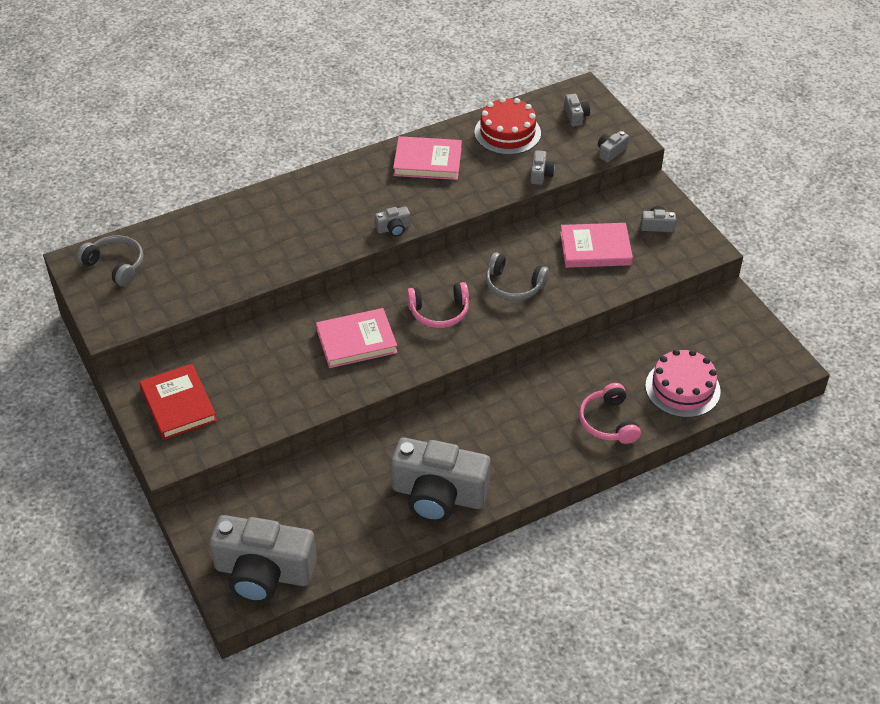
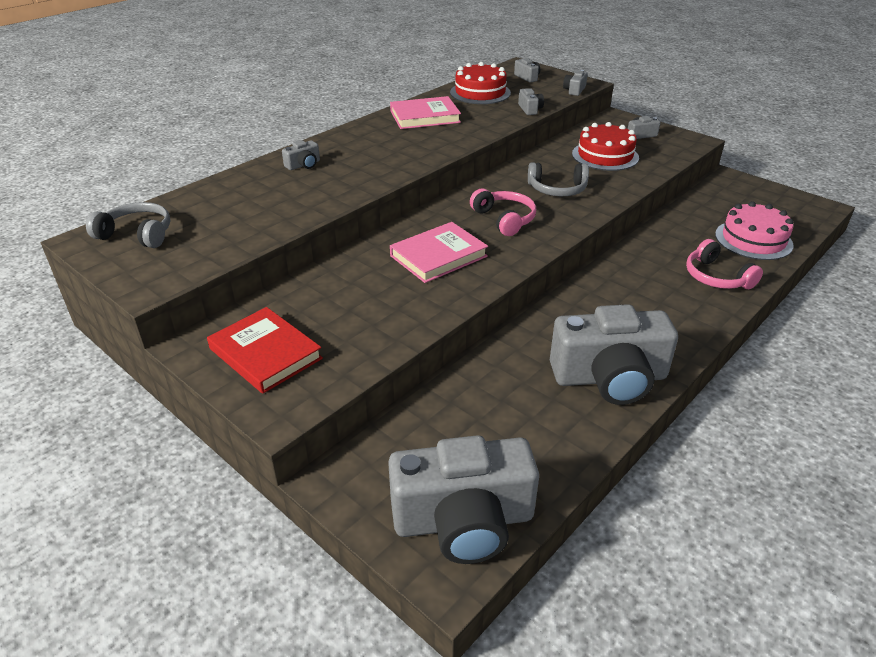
camera: 20 degrees left, 10 degrees down
grey camera [375,206,410,237] -> grey camera moved to [282,140,320,170]
pink headphones [407,282,469,328] -> pink headphones turned 90 degrees counterclockwise [470,188,536,236]
pink book [560,223,633,268] -> red cake [572,122,639,171]

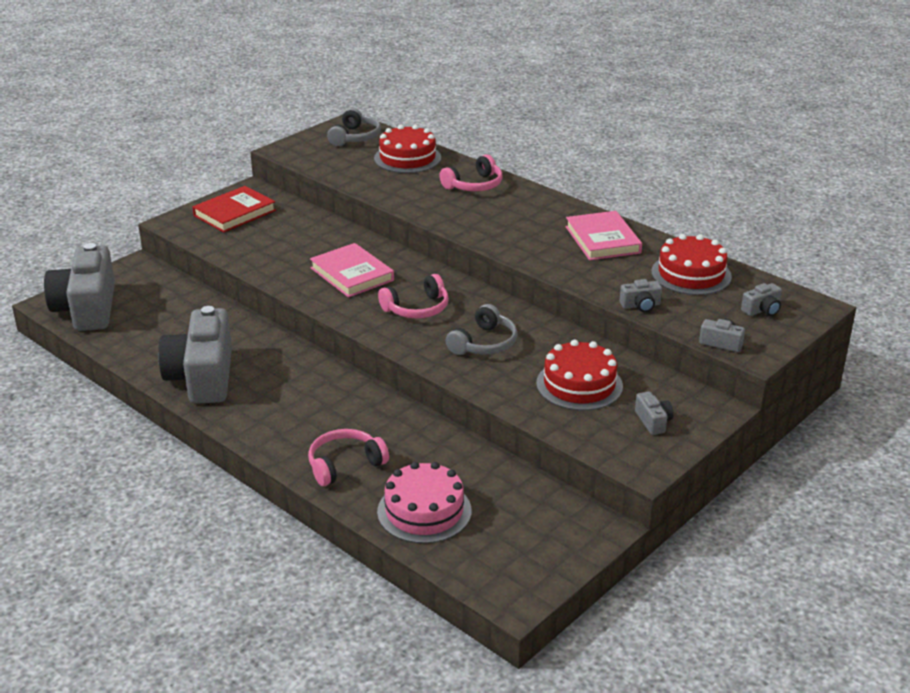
camera: 90 degrees right, 5 degrees down
grey camera [282,140,320,170] -> pink headphones [439,154,503,191]
grey headphones [528,162,589,196] -> grey headphones turned 150 degrees counterclockwise [445,304,517,355]
none -> red cake [374,125,441,173]

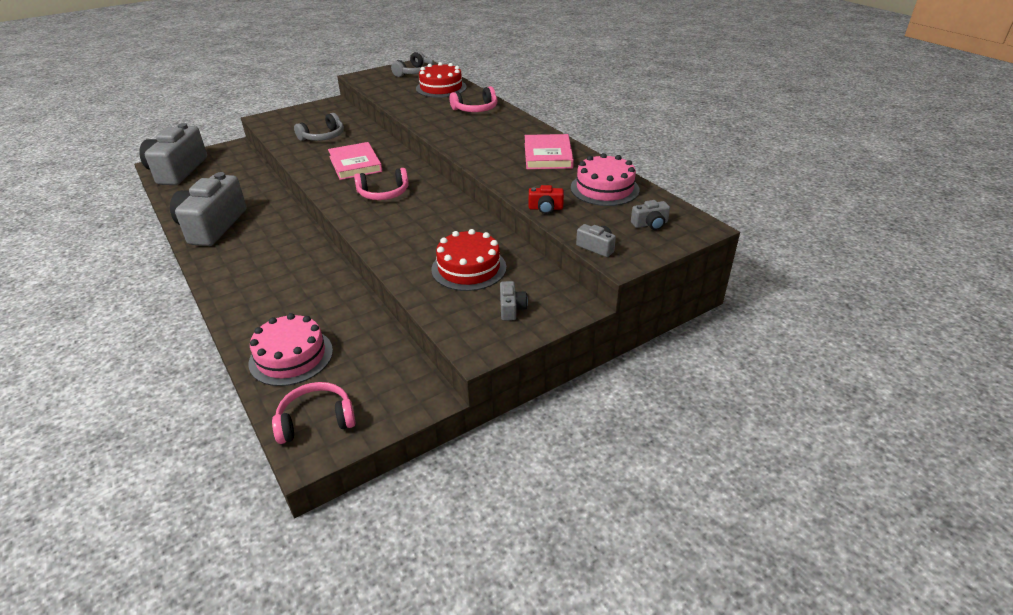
camera: 15 degrees right, 5 degrees up
red book [193,186,276,233] -> none
pink headphones [308,429,389,486] -> pink headphones moved to [272,382,355,444]
grey headphones [445,304,517,355] -> grey headphones moved to [294,113,344,141]
grey camera [620,279,662,312] -> red camera [529,185,564,214]
red cake [651,234,732,295] -> pink cake [571,153,640,206]

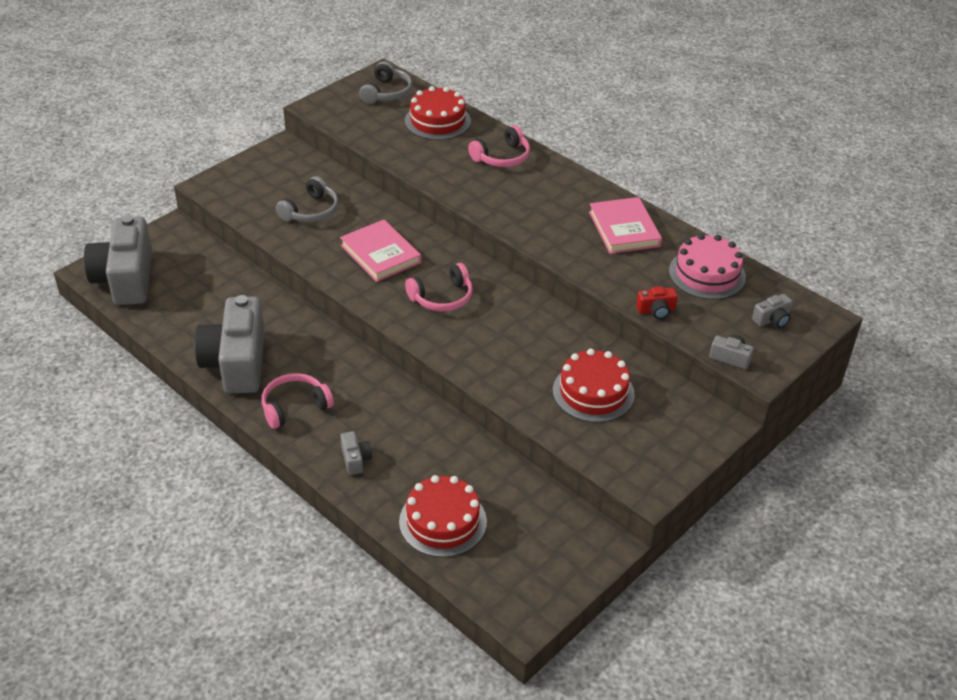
camera: 15 degrees left, 5 degrees up
pink cake [249,313,333,386] -> red cake [399,475,487,557]
pink headphones [272,382,355,444] -> pink headphones moved to [262,373,334,429]
grey camera [500,281,528,321] -> grey camera moved to [341,431,372,475]

